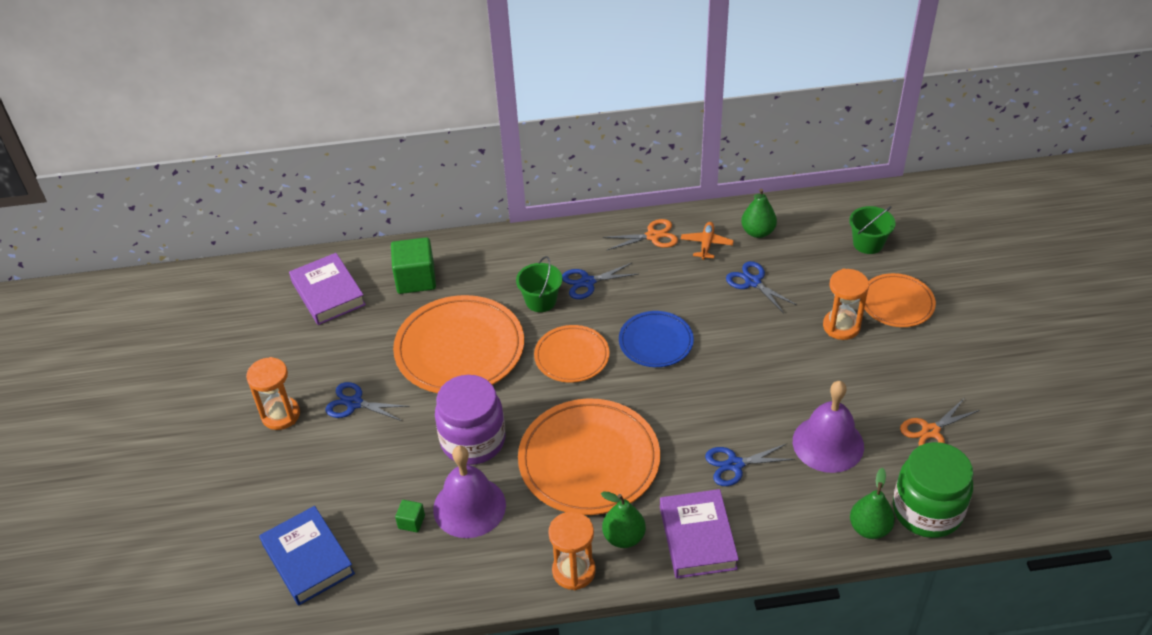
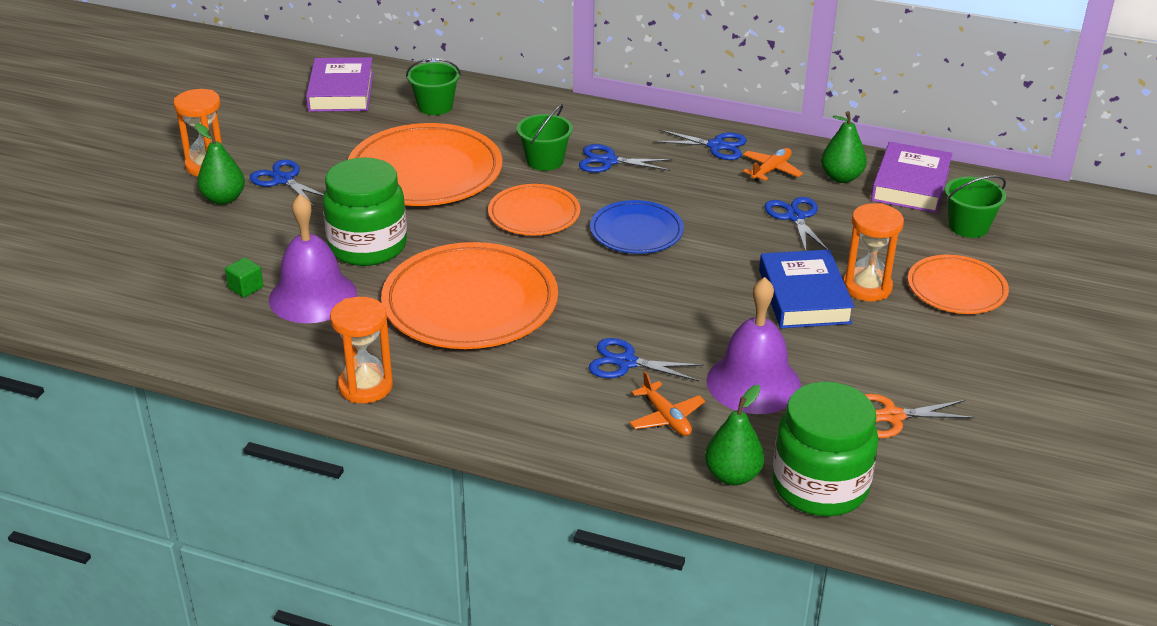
camera: 25 degrees right, 10 degrees down
blue book [259,506,355,605] -> blue book moved to [759,250,855,328]
green cube [391,237,436,294] -> green bucket [406,58,461,115]
purple jar [435,375,505,465] -> green jar [323,158,407,266]
green pear [601,492,646,548] -> green pear moved to [195,123,245,205]
orange scissors [603,219,678,250] -> blue scissors [654,129,747,160]
purple book [660,489,739,579] -> purple book moved to [871,142,953,213]
none -> orange plane [629,371,705,436]

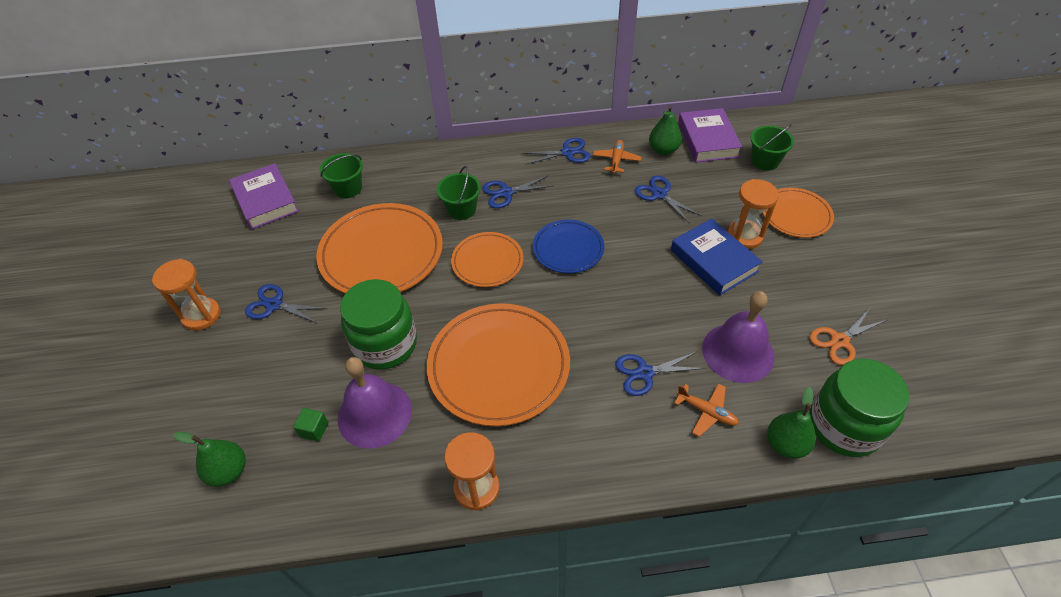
camera: 25 degrees left, 15 degrees up
green pear [195,123,245,205] -> green pear moved to [173,432,246,487]

